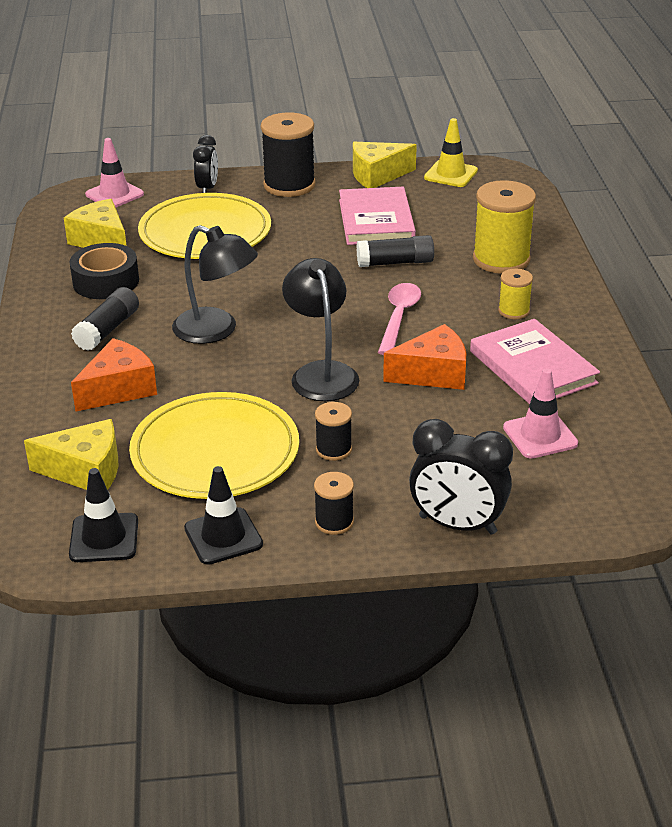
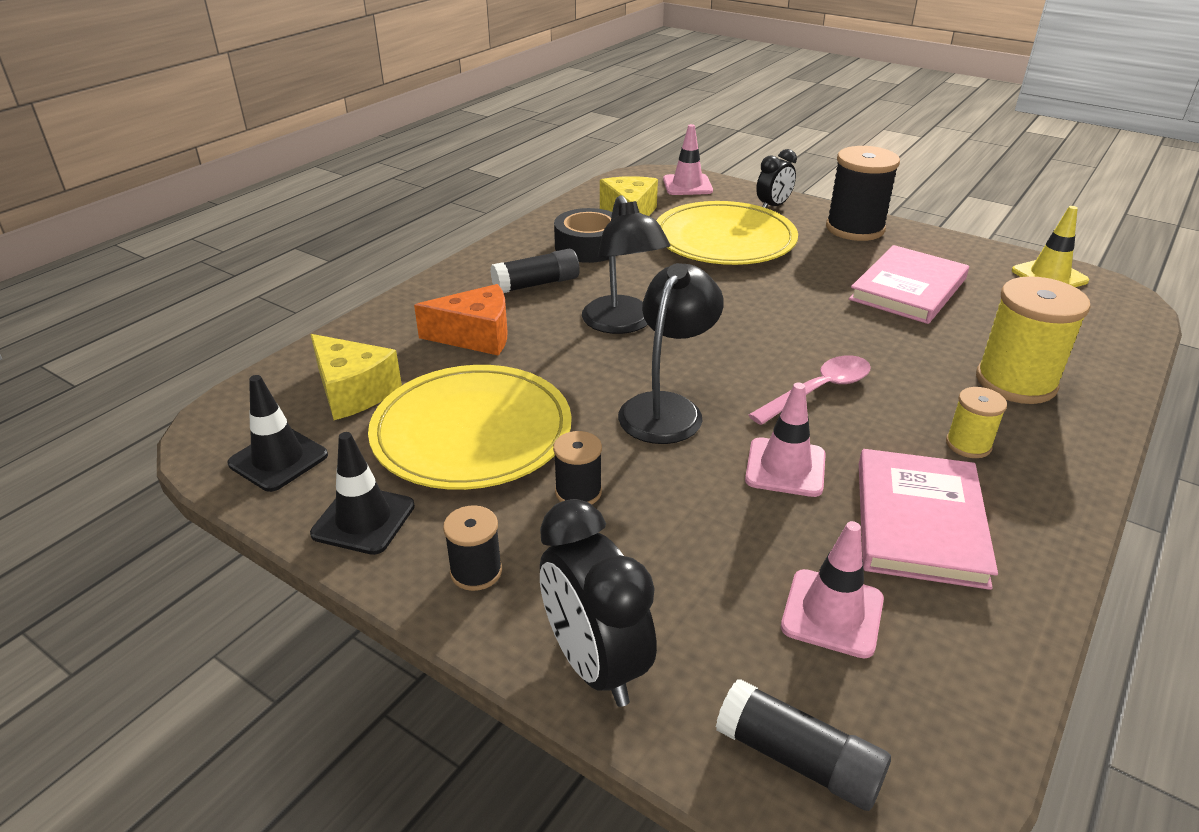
camera: 40 degrees right, 0 degrees up
yellow cheese [353,142,417,188] -> none
black glue stick [356,235,434,267] -> black glue stick moved to [716,679,891,811]
orange cheese [383,324,466,390] -> pink traffic cone [745,383,826,497]

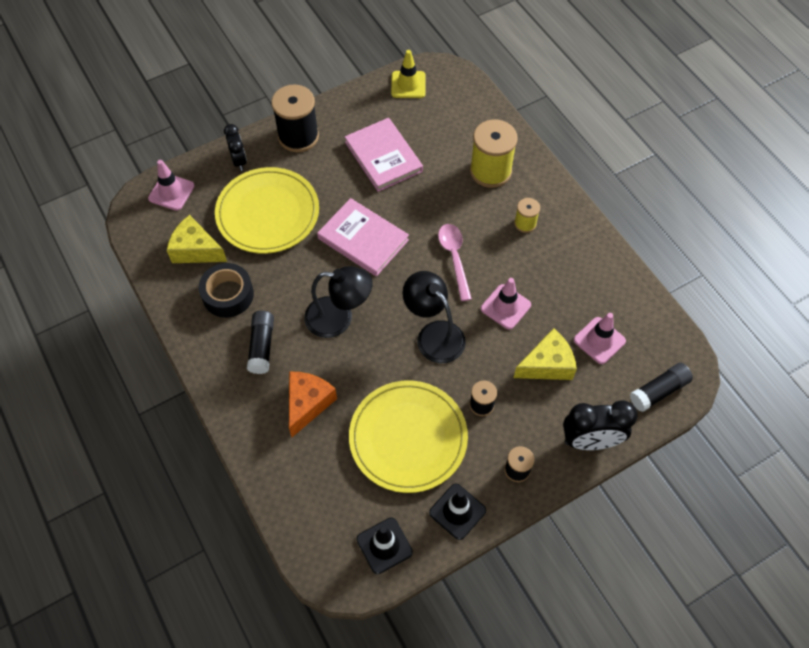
camera: 65 degrees left, 25 degrees up
yellow cheese [310,334,402,420] -> yellow cheese moved to [514,328,577,380]
pink book [859,449,998,590] -> pink book moved to [317,198,409,276]

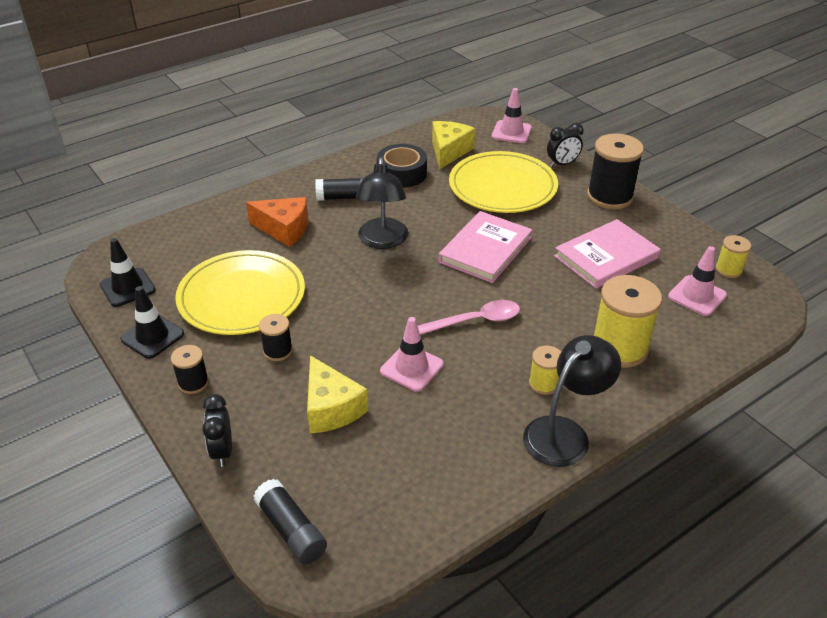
camera: 85 degrees right, 20 degrees down
yellow traffic cone [391,50,426,98] -> yellow spool [715,235,751,278]
black lamp [402,271,466,363] -> black lamp moved to [523,335,621,467]
black clock [563,400,638,450] -> black clock [202,394,232,467], size x0.62
pink traffic cone [574,313,626,364] -> pink traffic cone moved to [668,246,727,316]

